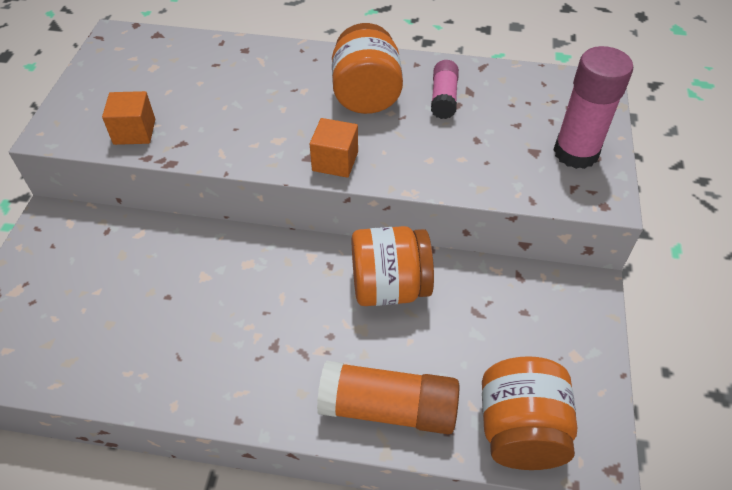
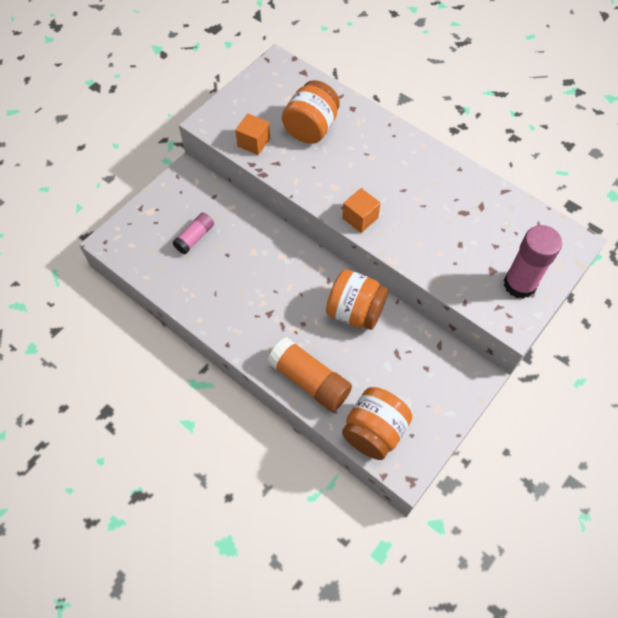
camera: 30 degrees right, 10 degrees up
orange jar [332,23,403,114] -> orange jar moved to [282,80,340,144]
pink glue stick [431,60,459,119] -> pink glue stick moved to [173,212,214,254]

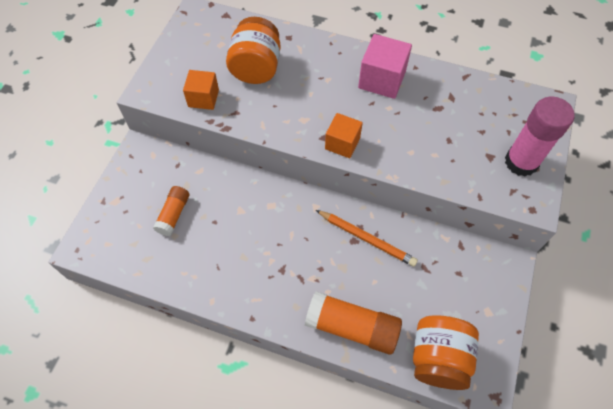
camera: 20 degrees left, 0 degrees up
pink glue stick [173,212,214,254] -> orange glue stick [153,186,189,236]
orange jar [326,269,388,330] -> orange pencil [316,210,418,267]
none -> pink cube [358,34,412,99]

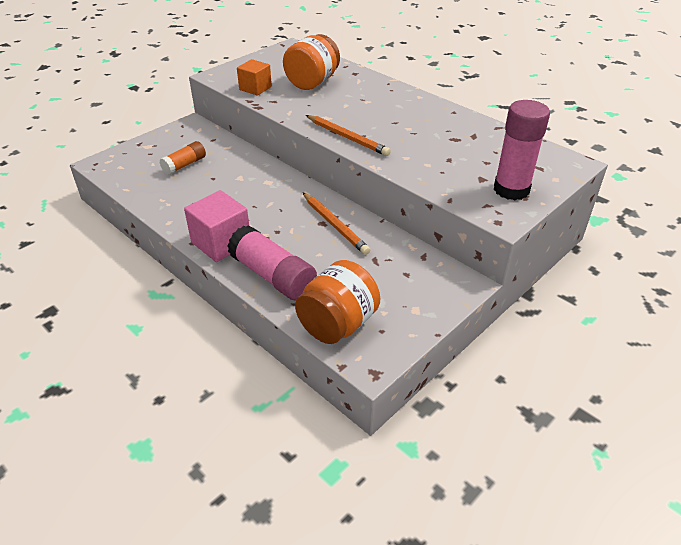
camera: 25 degrees right, 20 degrees down
orange glue stick [305,291,402,355] -> pink glue stick [228,225,317,301]
orange cube [325,113,363,158] -> orange pencil [306,115,391,156]
pink cube [358,34,412,99] -> pink cube moved to [184,190,249,262]

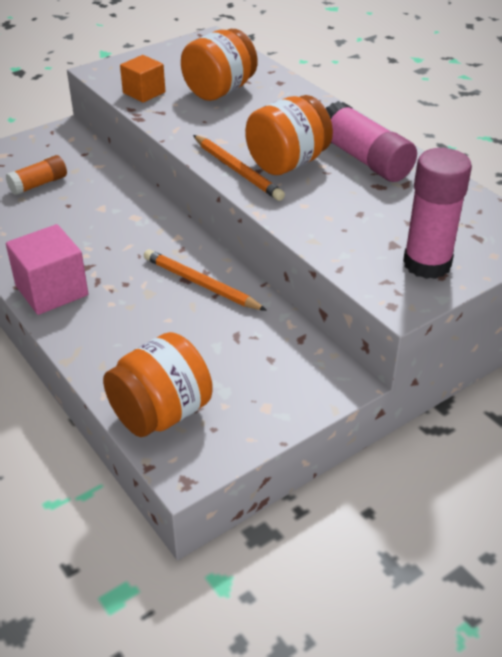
camera: 10 degrees right, 0 degrees up
pink glue stick [228,225,317,301] -> pink glue stick moved to [326,101,417,182]
orange pencil [303,193,370,255] -> orange pencil turned 150 degrees clockwise [144,249,267,311]
none -> orange jar [245,95,333,175]

